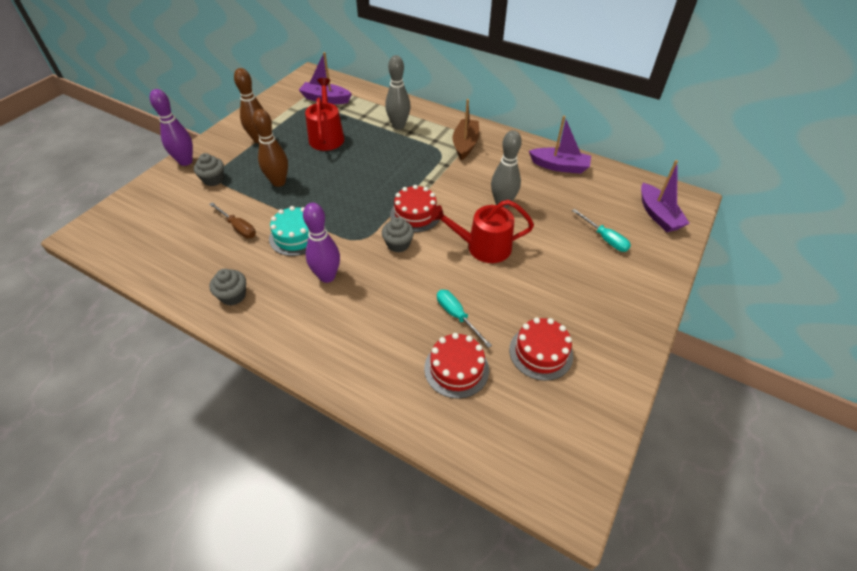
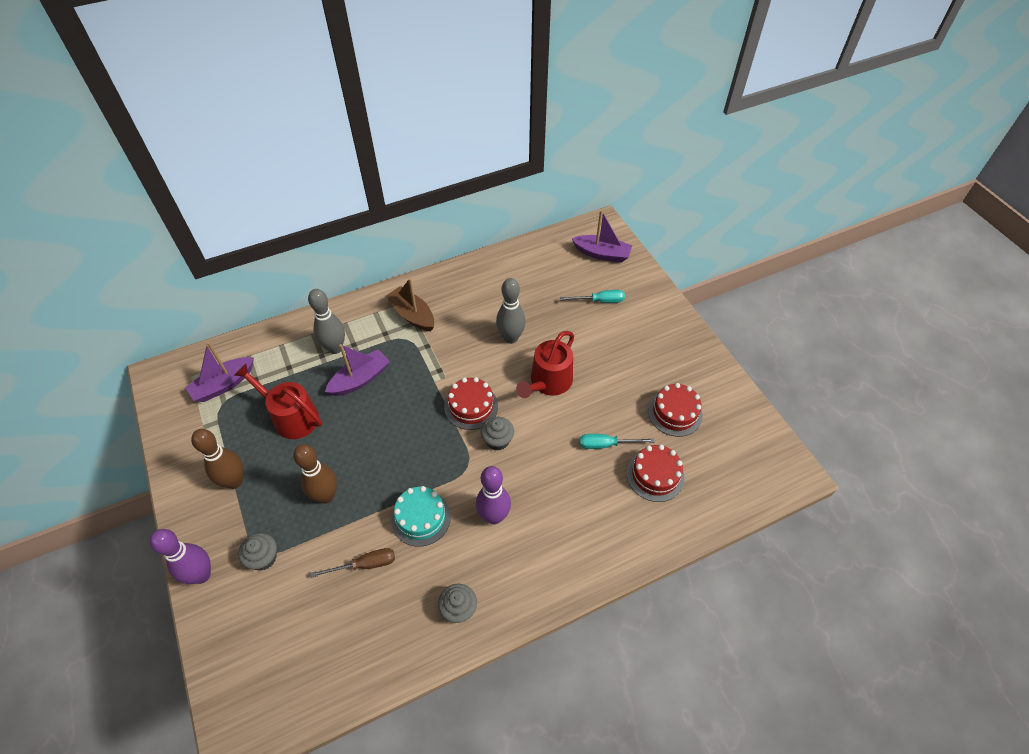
camera: 55 degrees left, 5 degrees up
purple boat [529,115,591,174] -> purple boat moved to [325,344,390,396]

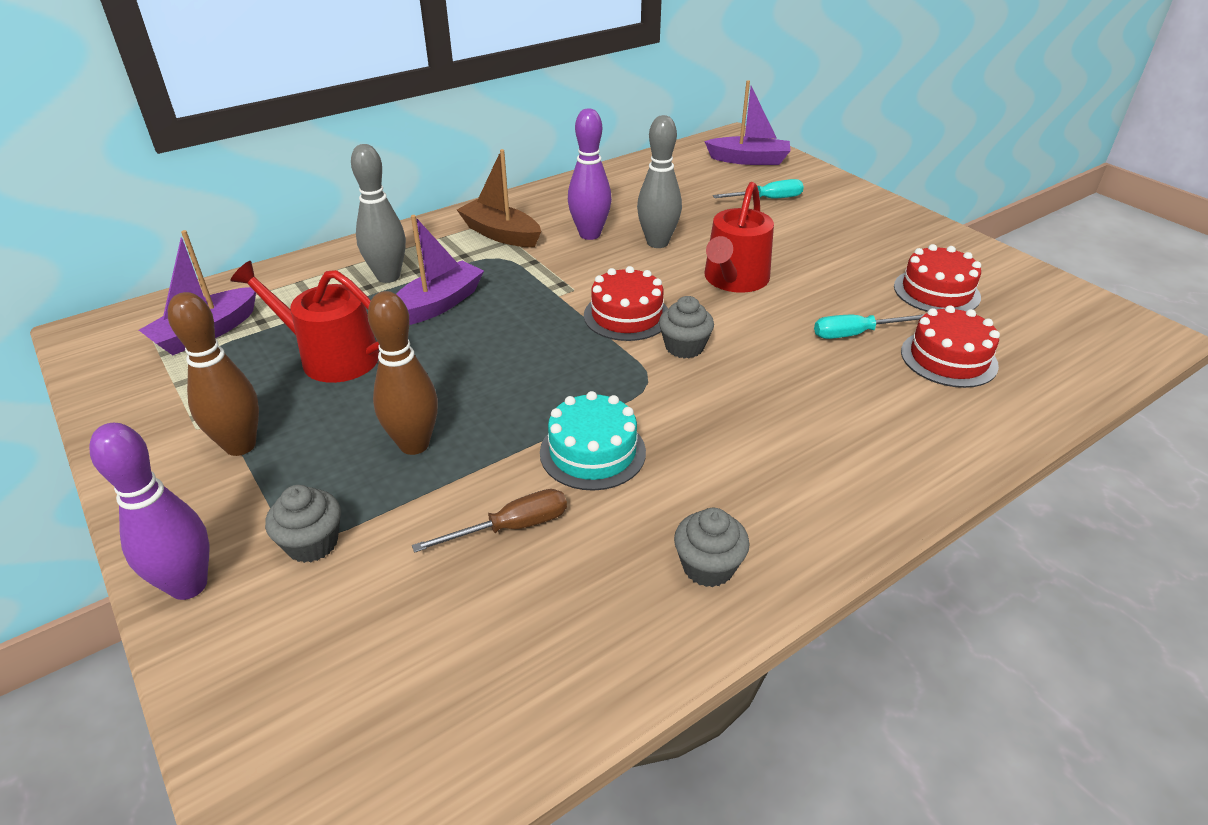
camera: 10 degrees left, 15 degrees down
purple bowling pin [476,466,511,524] -> purple bowling pin moved to [568,108,612,240]

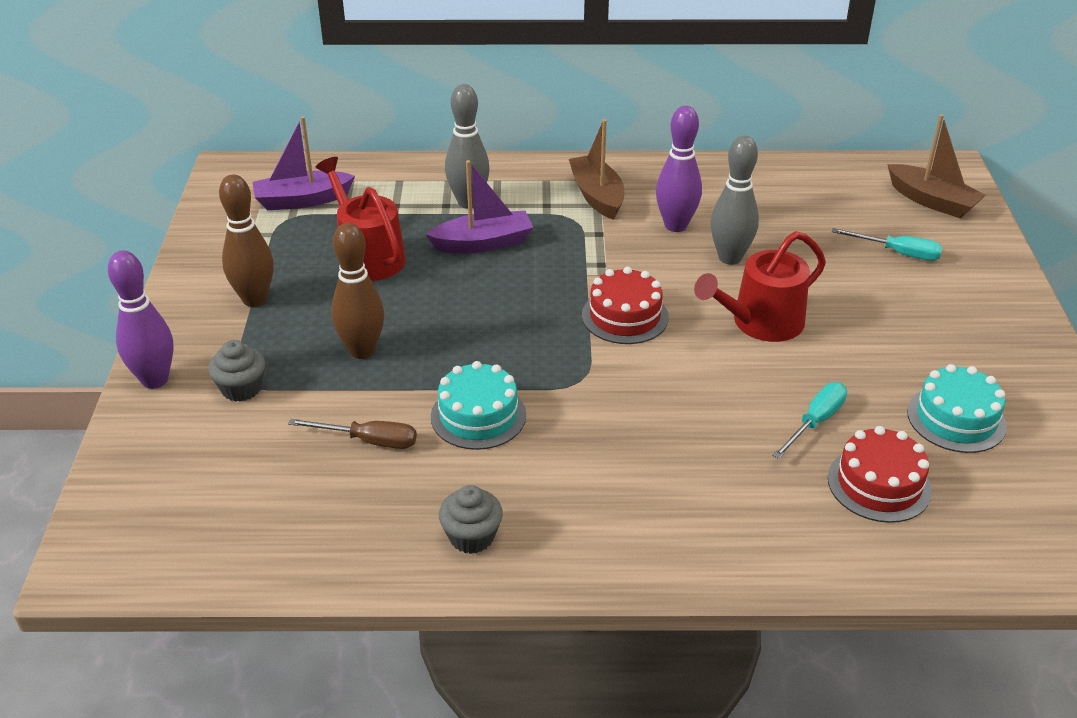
camera: 35 degrees right, 0 degrees up
grey cupcake [659,296,714,359] -> none
purple boat [704,80,791,165] -> brown boat [887,114,986,218]
turquoise screwdriver [814,314,924,339] -> turquoise screwdriver turned 105 degrees clockwise [772,382,847,459]
red cake [894,244,981,312] -> turquoise cake [907,364,1007,453]

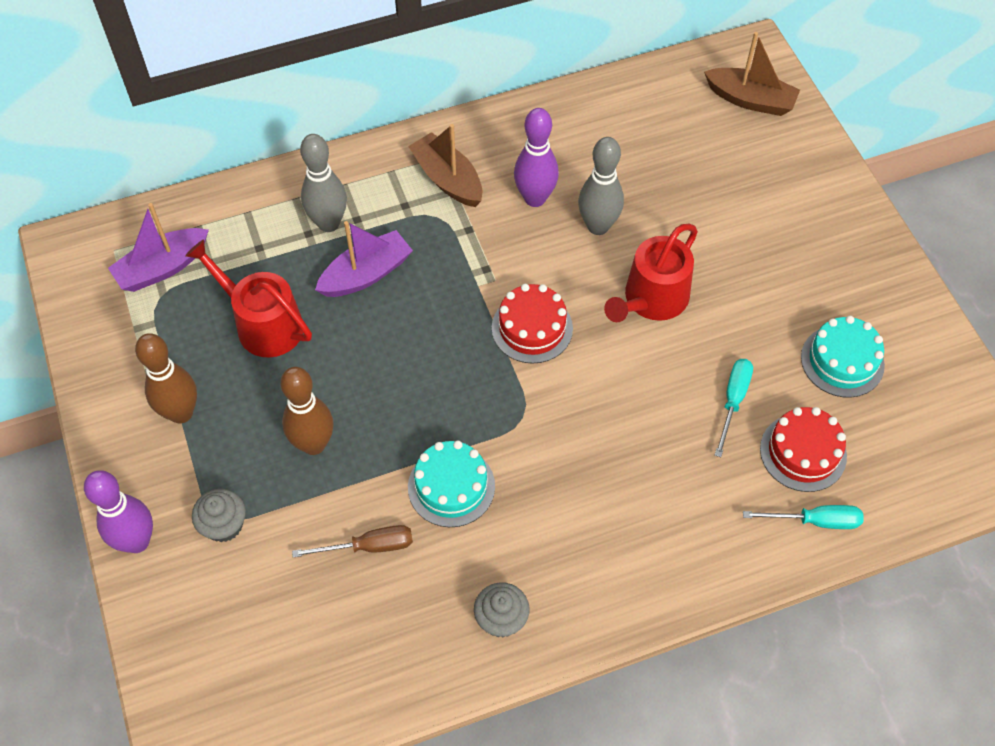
camera: 20 degrees left, 20 degrees up
turquoise screwdriver [832,228,943,261] -> turquoise screwdriver moved to [743,505,864,529]

